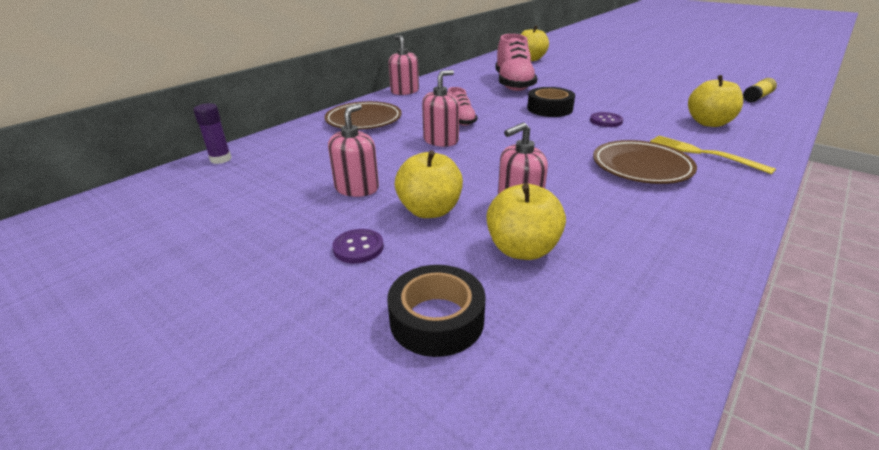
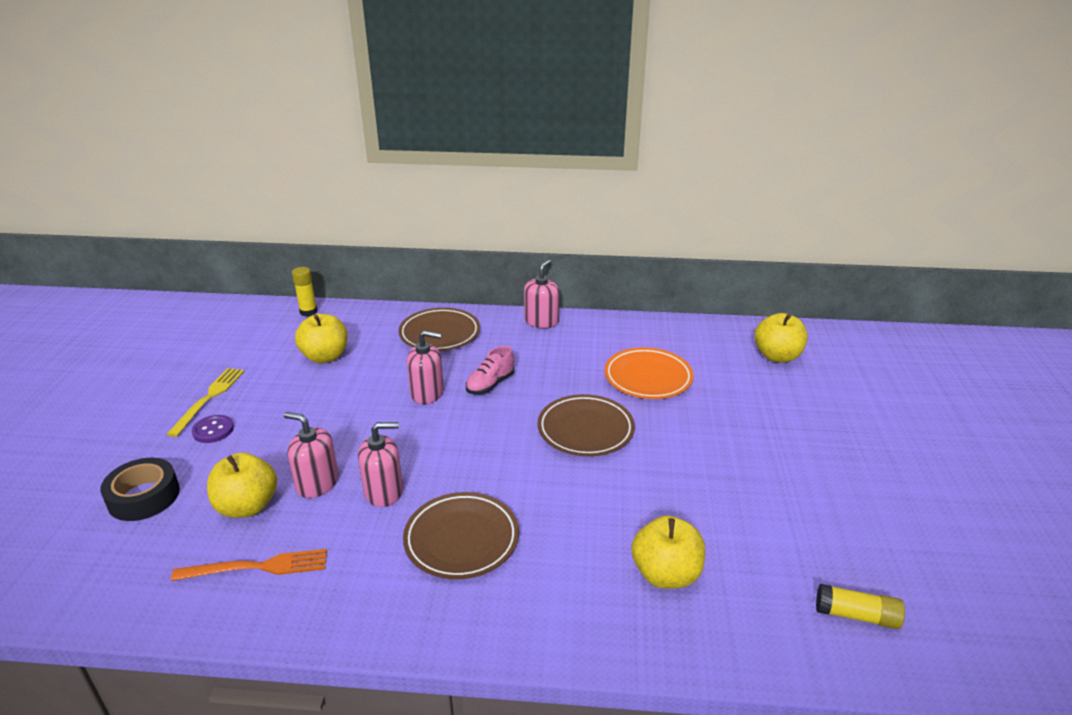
camera: 55 degrees right, 0 degrees up
purple glue stick [193,103,232,164] -> yellow glue stick [292,267,318,317]
pink soap dispenser [328,104,379,197] -> pink soap dispenser moved to [358,422,403,507]
yellow apple [395,150,463,218] -> yellow apple moved to [295,314,348,363]
pink shoe [496,34,538,91] -> orange plate [604,347,694,399]
black tape [527,87,575,117] -> brown plate [538,394,635,456]
purple button [590,112,623,127] -> none
yellow fork [650,136,776,174] -> yellow fork moved to [166,368,245,437]
none -> orange fork [171,549,327,581]

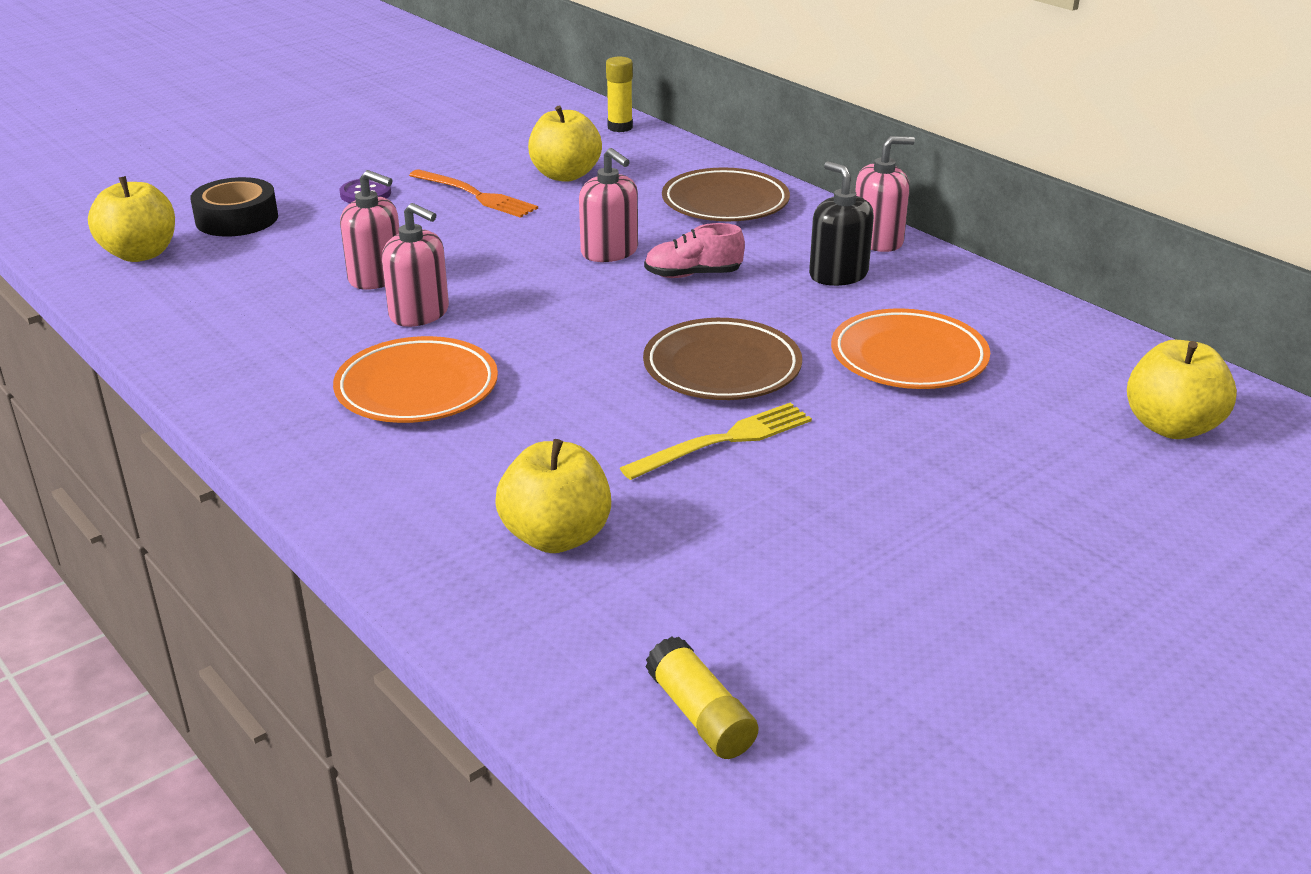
camera: 45 degrees right, 0 degrees up
yellow fork [166,368,245,437] -> yellow fork moved to [620,403,812,480]
orange fork [171,549,327,581] -> orange fork moved to [409,169,538,218]
yellow apple [207,453,277,518] -> yellow apple moved to [88,176,175,262]
pink soap dispenser [284,412,339,498] -> pink soap dispenser turned 135 degrees clockwise [340,170,399,290]
brown plate [403,492,519,579] -> orange plate [333,336,498,423]
none -> black soap dispenser [809,161,874,286]

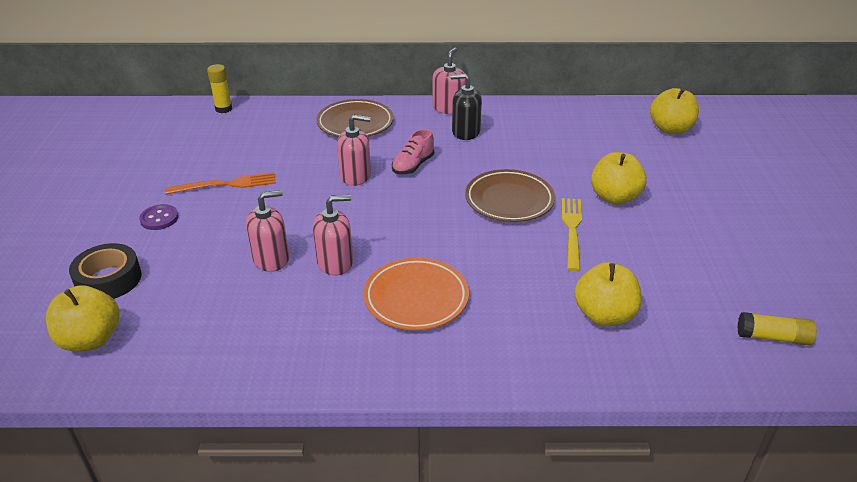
camera: 50 degrees left, 5 degrees up
yellow apple [528,105,602,182] -> yellow apple moved to [591,152,647,205]
orange plate [831,308,990,389] -> none

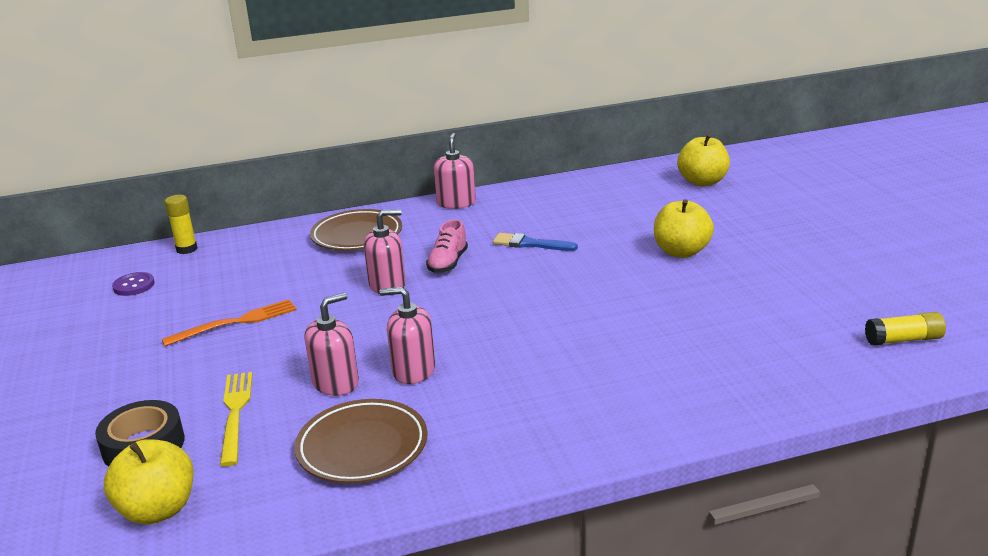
camera: 15 degrees left, 10 degrees down
purple button [139,204,179,230] -> purple button moved to [112,272,155,296]
pink soap dispenser [313,195,353,275] -> pink soap dispenser turned 135 degrees counterclockwise [380,287,435,384]
orange plate [363,257,469,330] -> none
black soap dispenser [450,74,482,140] -> none
brown plate [465,169,555,222] -> brown plate moved to [295,399,428,483]
yellow fork [562,198,582,271] -> yellow fork moved to [220,372,253,466]
yellow apple [574,262,641,326] -> none
none -> blue brush [493,233,578,251]

